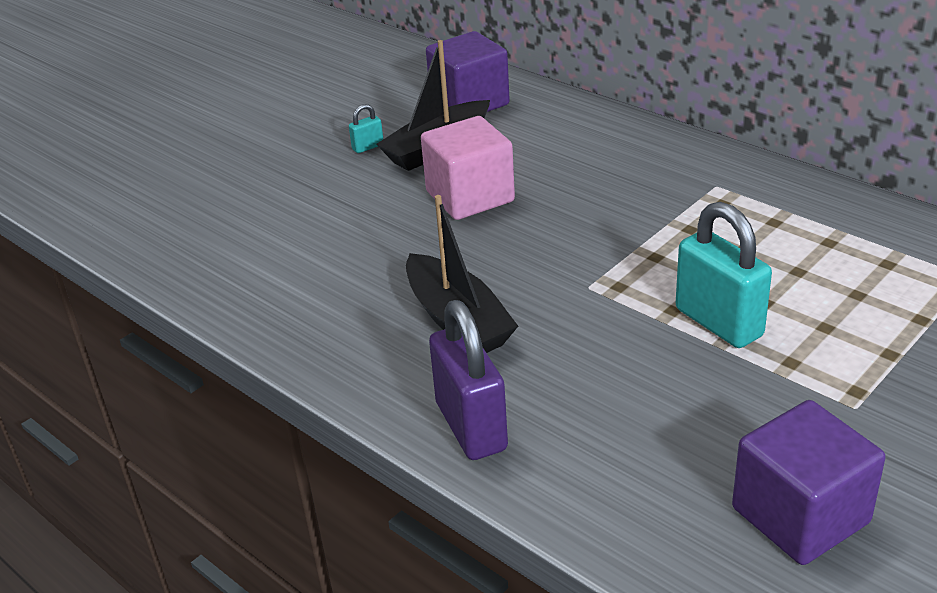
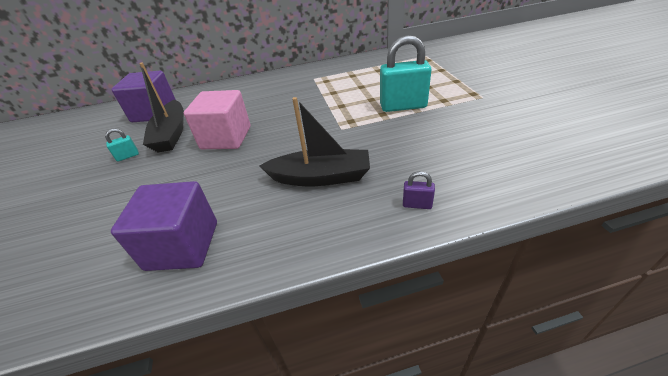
camera: 55 degrees left, 5 degrees up
turquoise padlock [349,104,383,153] -> turquoise padlock turned 60 degrees clockwise [105,128,139,161]
purple padlock [429,300,508,460] -> purple padlock [403,171,435,209], size x0.44
purple cube [732,400,885,565] -> purple cube moved to [111,181,217,271]

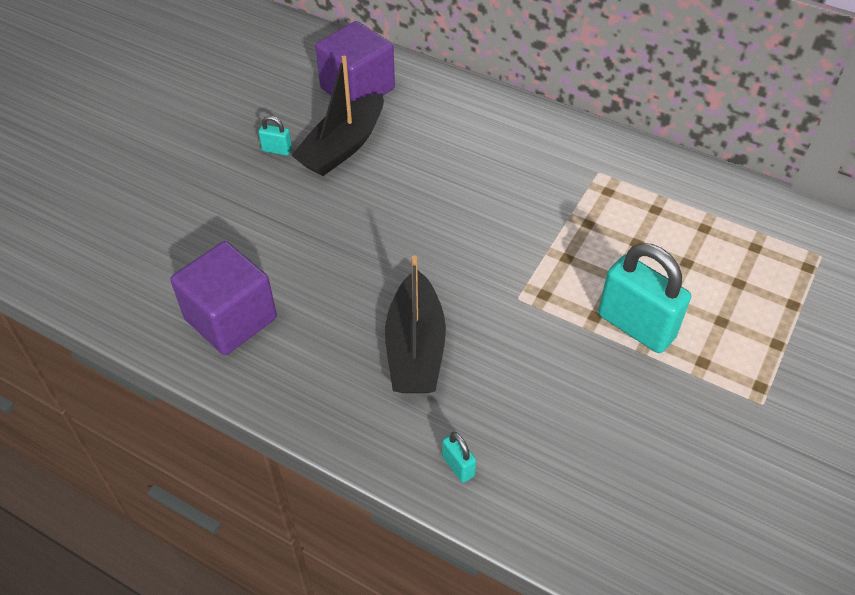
camera: 40 degrees right, 10 degrees up
pink cube [184,90,251,149] -> none
black boat [260,97,370,186] -> black boat turned 45 degrees clockwise [385,255,446,393]
purple padlock [403,171,435,209] -> turquoise padlock [442,432,476,483]

